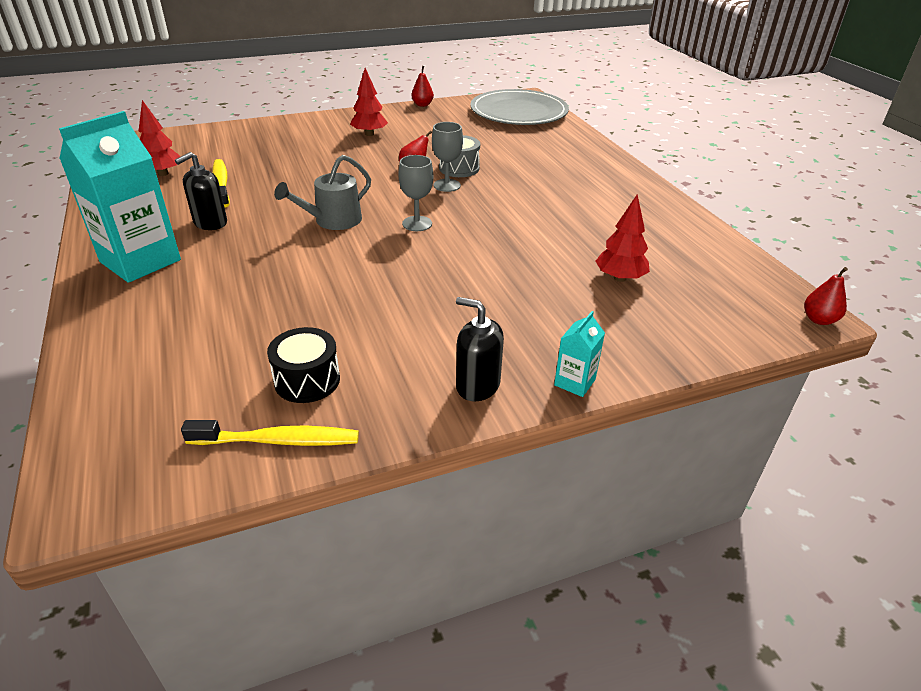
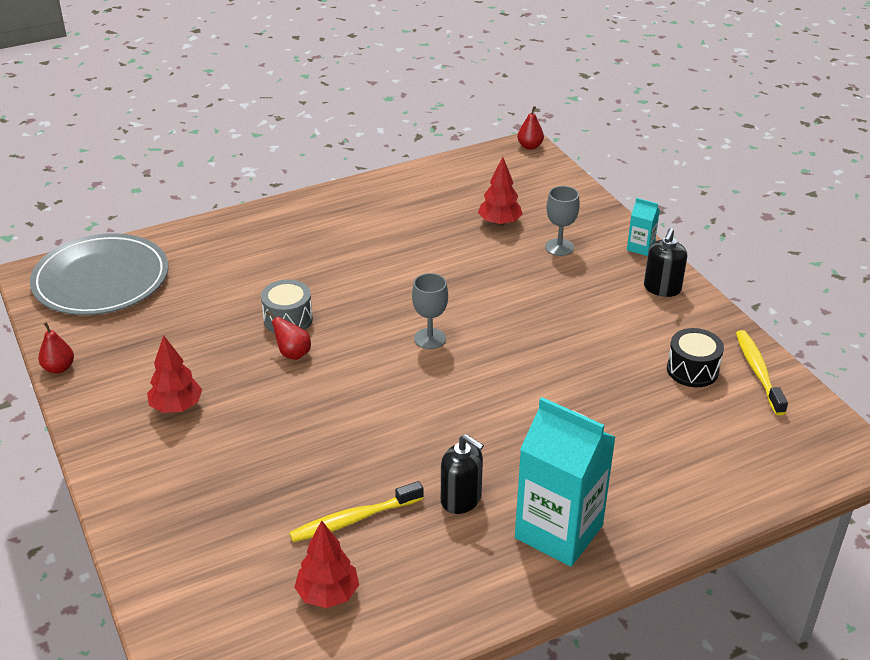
camera: 95 degrees left, 0 degrees up
grey watering can [274,155,371,230] -> none
grey goblet [432,122,463,192] -> grey goblet moved to [545,186,580,256]

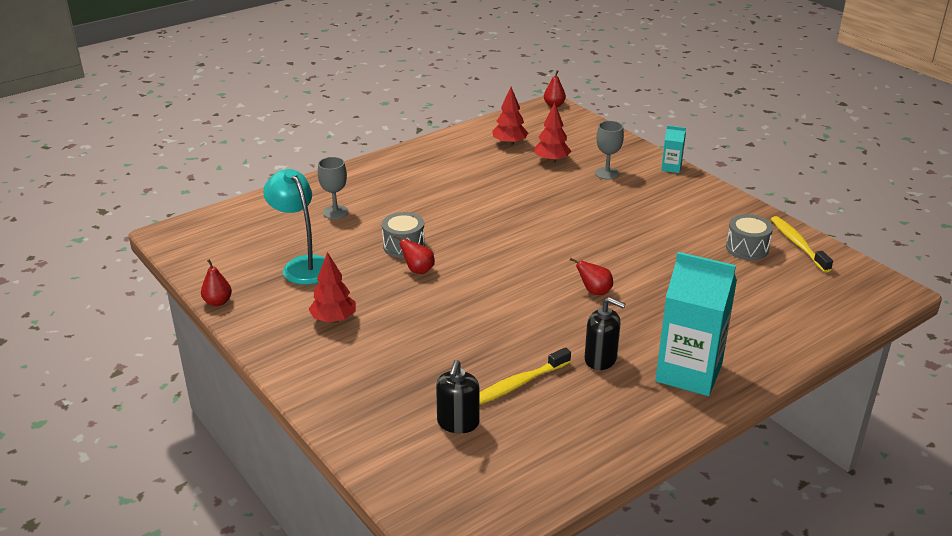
camera: 10 degrees left, 5 degrees down
grey plate [30,233,168,315] -> none
red tree [294,521,359,608] -> red tree moved to [492,87,528,146]
grey goblet [412,273,448,349] -> grey goblet moved to [318,157,348,219]
black soap dispenser [644,228,687,297] -> black soap dispenser moved to [436,360,480,433]
black drum [667,328,724,387] -> grey drum [726,214,773,260]
none -> turquoise lamp [263,169,325,285]
none -> red pear [570,258,613,295]

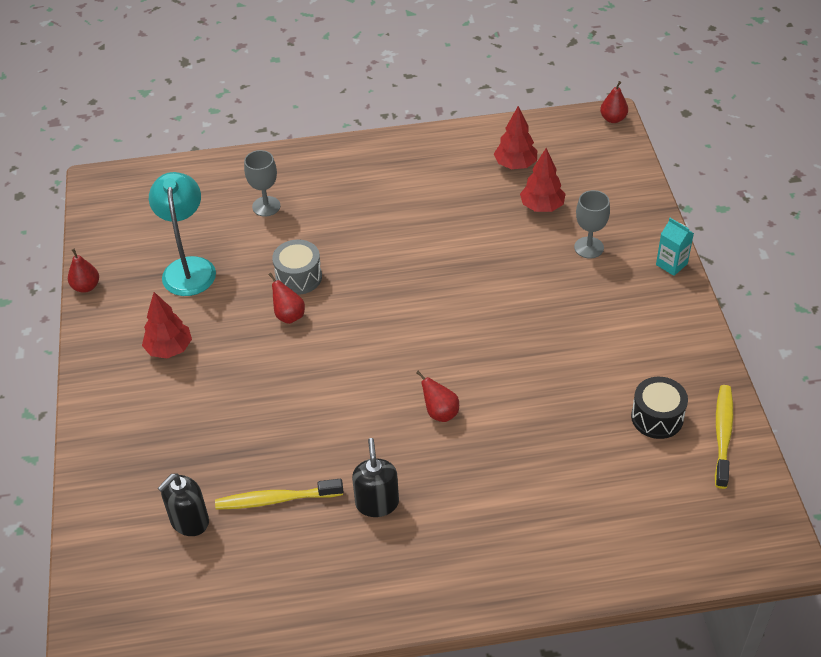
camera: 30 degrees right, 15 degrees up
black soap dispenser [584,297,625,370] -> black soap dispenser turned 150 degrees counterclockwise [352,438,399,517]
turquoise carton [655,252,737,396] -> none
grey drum [726,214,773,260] -> black drum [631,377,688,439]

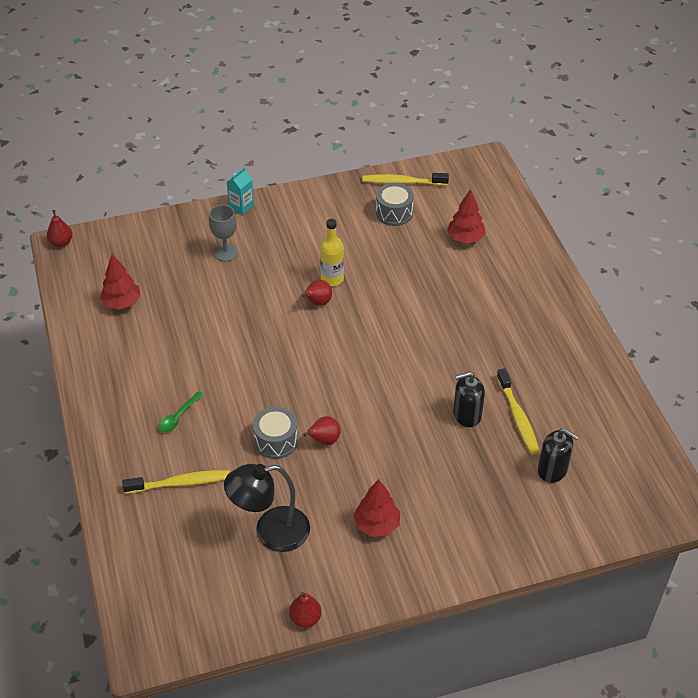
camera: 100 degrees left, 0 degrees up
turquoise lamp [149,172,216,296] -> black lamp [224,464,310,552]
grey goblet [244,150,281,217] -> yellow toothbrush [122,470,230,494]
black soap dispenser [352,438,399,517] -> black soap dispenser moved to [453,371,485,427]
red pear [416,371,459,422] -> red pear moved to [302,280,332,306]
red tree [520,148,566,212] -> red tree moved to [447,189,486,244]
black drum [631,377,688,439] -> grey drum [376,183,414,226]
none -> green spoon [158,391,204,432]
none -> yellow bottle [320,219,344,286]

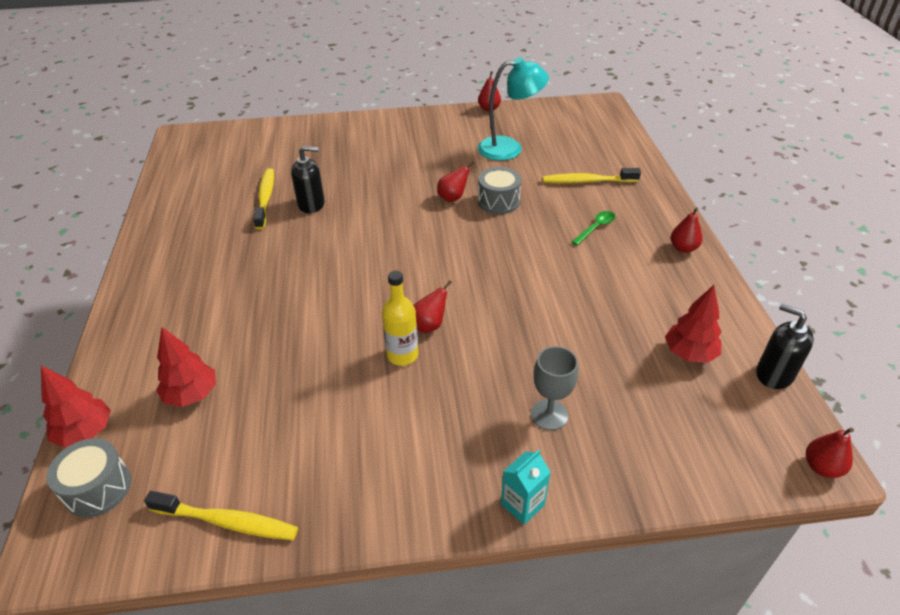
camera: 170 degrees left, 5 degrees down
black lamp [224,464,310,552] -> turquoise lamp [478,57,549,161]
red tree [353,479,400,537] -> red tree moved to [41,365,111,448]
grey drum [376,183,414,226] -> grey drum moved to [46,438,131,518]
black soap dispenser [538,428,579,483] -> black soap dispenser moved to [756,304,814,389]
none -> red pear [671,207,703,253]

